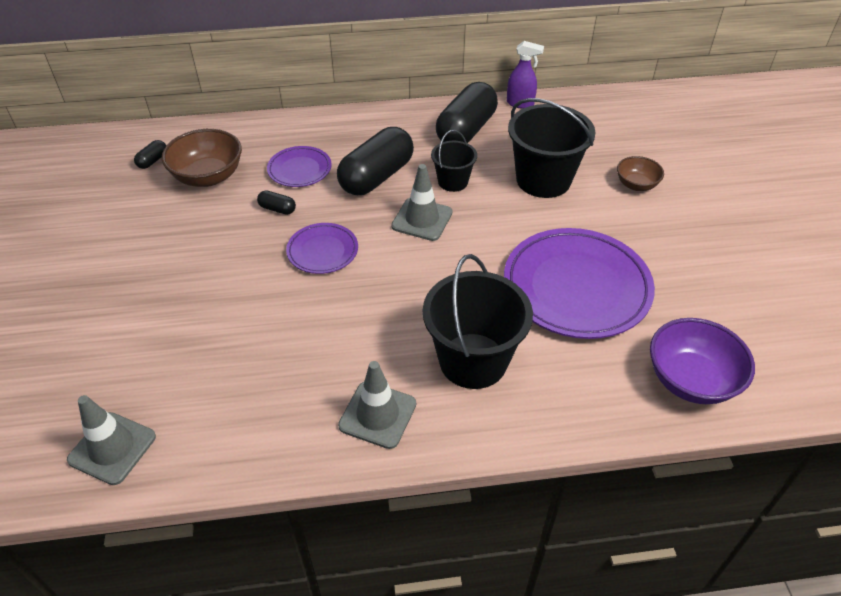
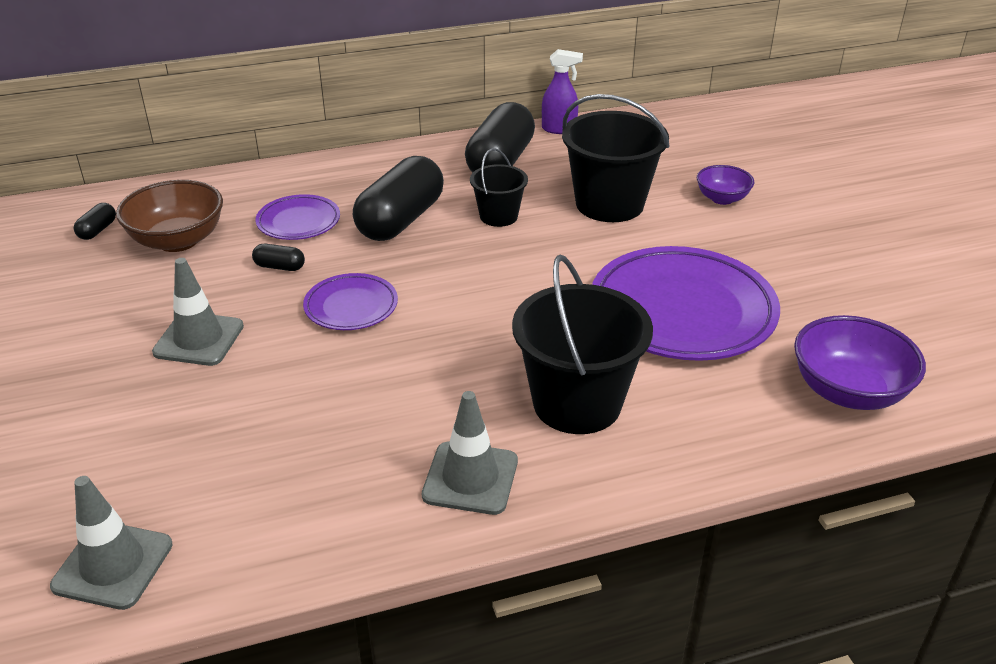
camera: 10 degrees left, 10 degrees down
grey traffic cone [391,164,453,241] -> grey traffic cone moved to [152,258,244,366]
brown bowl [617,156,664,191] -> purple bowl [697,165,754,205]

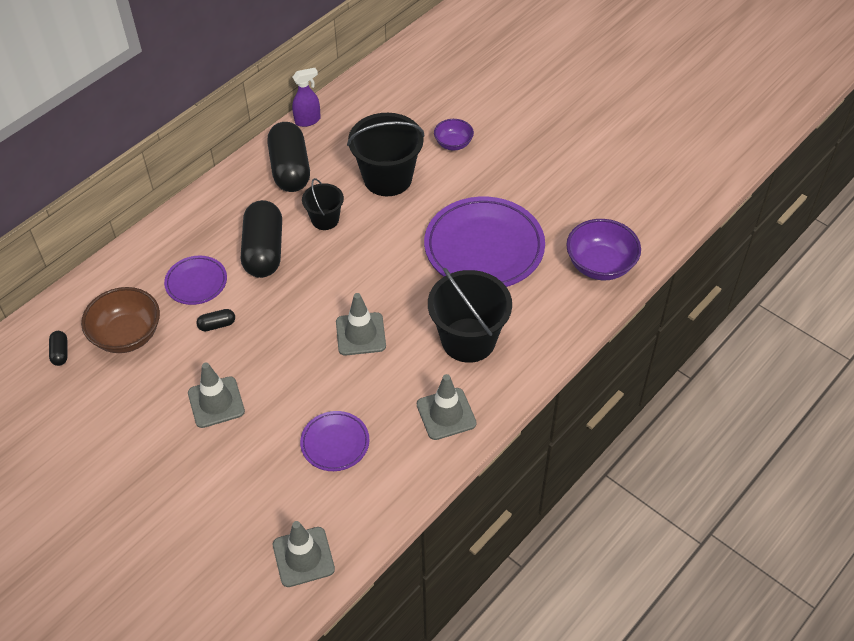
camera: 30 degrees left, 15 degrees up
purple plate [303,273,398,330] -> purple plate moved to [300,411,369,471]
none -> grey traffic cone [336,293,386,355]

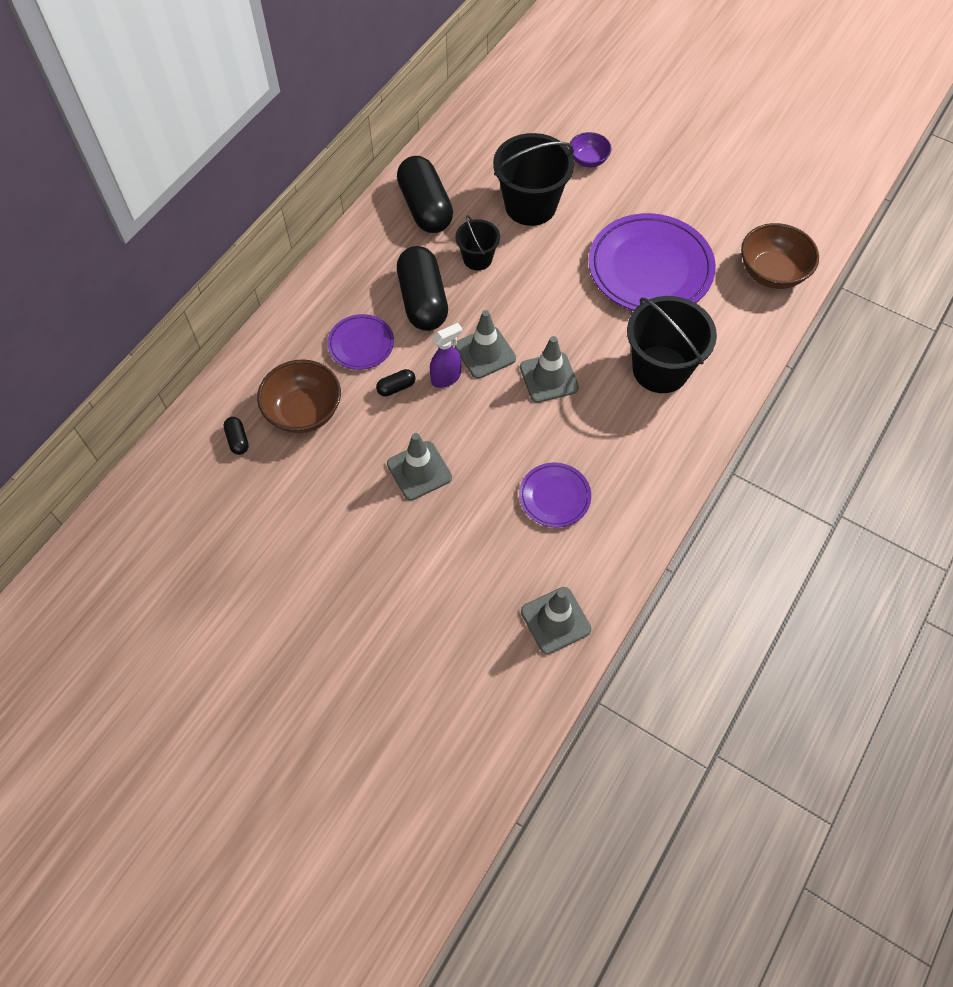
camera: 10 degrees left, 10 degrees up
purple spray bottle [292,68,321,127] -> purple spray bottle moved to [430,323,462,388]
grey traffic cone [417,374,476,440] -> grey traffic cone moved to [455,310,516,379]
purple bowl [566,219,641,280] -> brown bowl [741,223,819,289]

